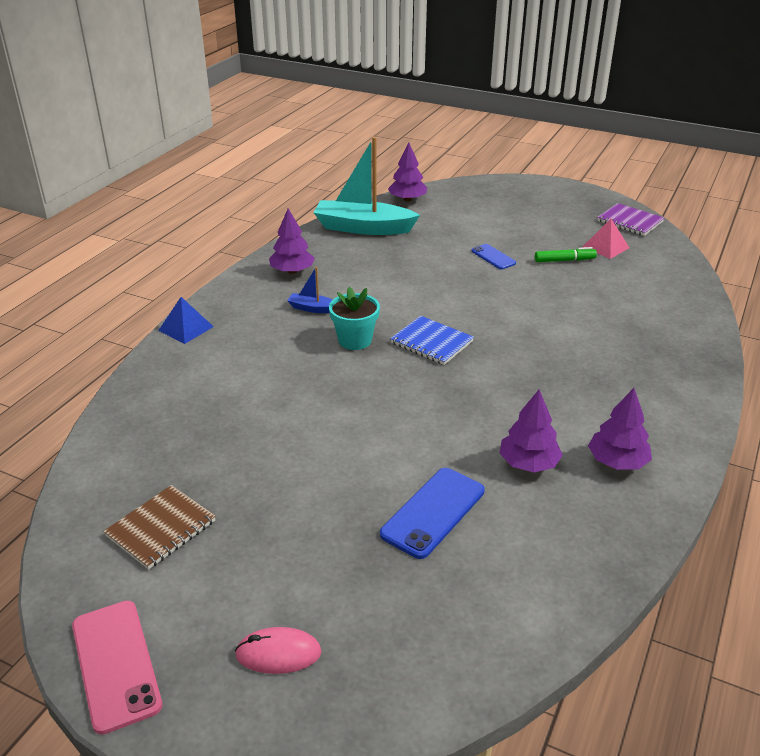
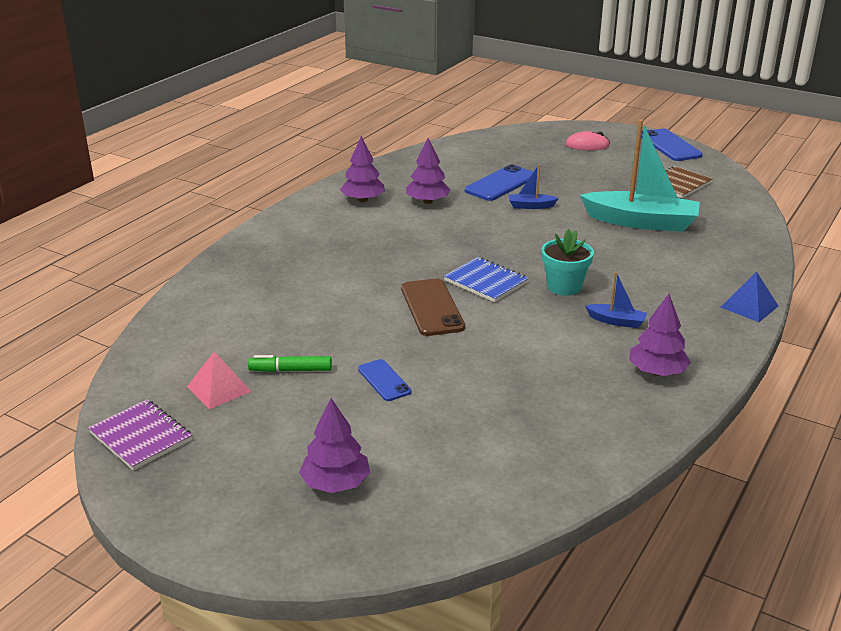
camera: 175 degrees left, 5 degrees down
pink phone [72,601,162,735] -> blue phone [641,129,703,161]
turquoise boat [313,137,420,235] -> turquoise boat moved to [580,119,700,232]
purple tree [388,143,427,202] -> purple tree moved to [299,398,370,493]
none -> brown phone [401,279,465,336]
none -> blue boat [509,164,559,209]

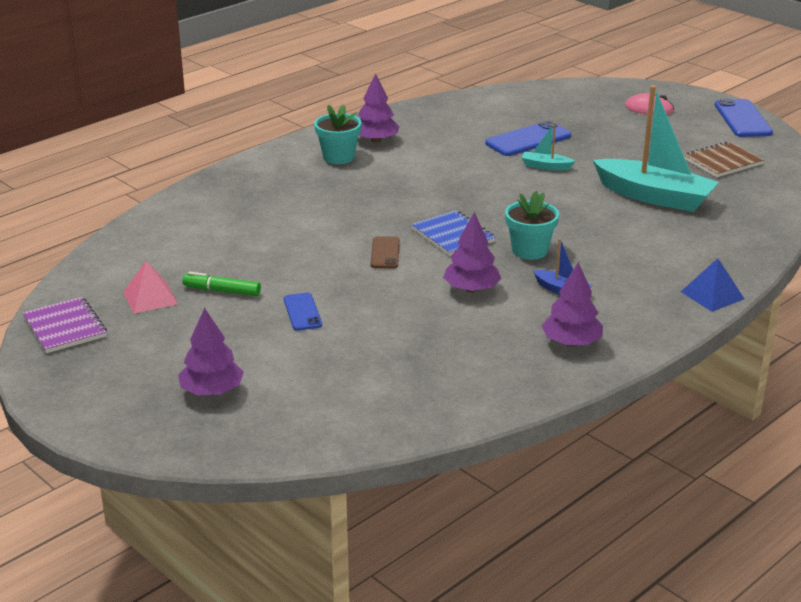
camera: 15 degrees right, 0 degrees up
brown phone [401,279,465,336] -> brown phone [371,236,400,268], size x0.60
purple tree [406,138,451,204] -> purple tree moved to [443,212,501,292]
blue boat [509,164,559,209] -> turquoise boat [521,122,575,170]
none -> turquoise flower pot [314,104,362,164]

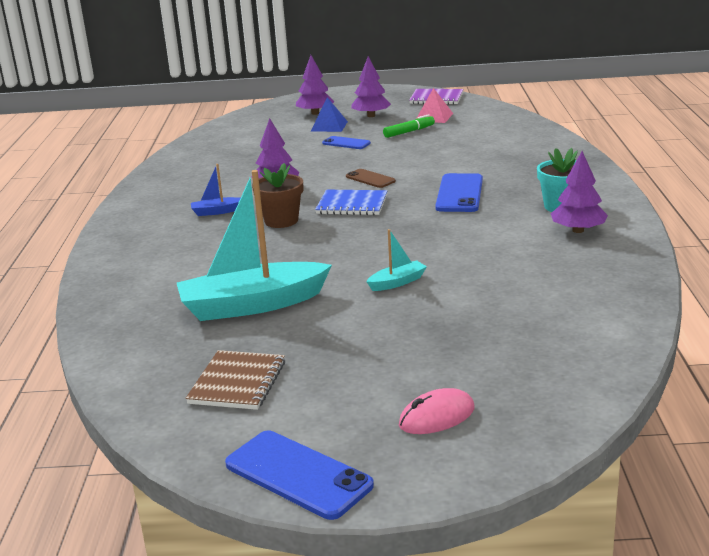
camera: 135 degrees right, 5 degrees down
blue phone [485,120,571,156] -> blue phone moved to [435,173,483,212]
turquoise flower pot [505,191,559,260] -> brown flower pot [252,163,303,228]
purple tree [542,262,603,346] -> purple tree moved to [351,56,391,117]
blue pyramid [681,258,745,312] -> blue pyramid moved to [310,97,348,132]

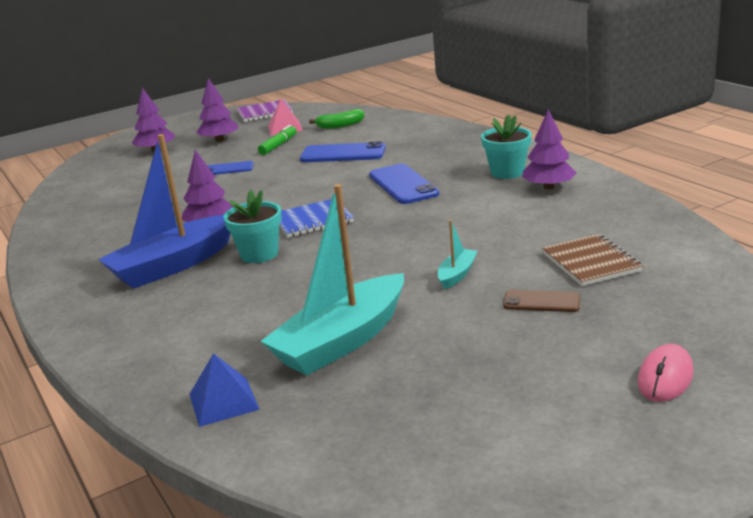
camera: 30 degrees left, 0 degrees up
brown notebook [186,350,285,410] -> brown notebook moved to [542,234,643,286]
blue boat [191,164,240,216] -> blue boat [98,134,231,289], size x2.28
blue phone [225,431,374,520] -> blue phone moved to [300,141,386,162]
brown flower pot [252,163,303,228] -> turquoise flower pot [223,190,282,263]
blue pyramid [310,97,348,132] -> blue pyramid moved to [189,353,260,427]
brown phone [346,169,396,188] -> brown phone moved to [503,290,580,312]
none -> green banana [309,109,364,129]

